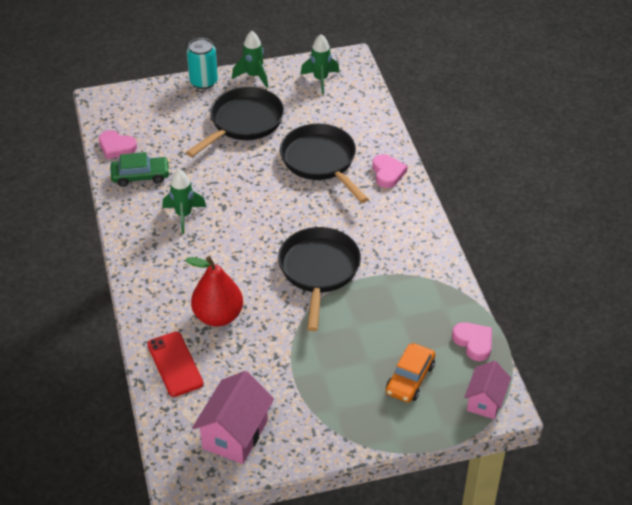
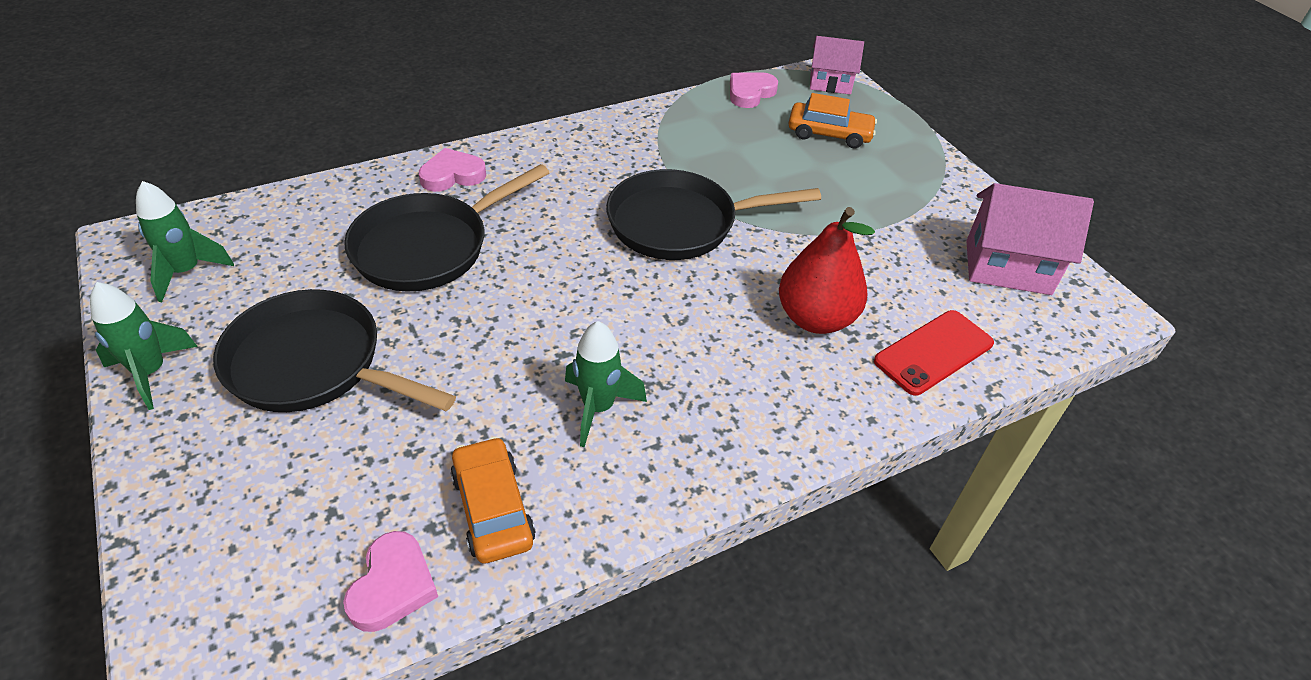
camera: 105 degrees left, 0 degrees up
green car [110,152,170,187] -> orange car [450,437,535,563]
turquoise can [187,38,218,89] -> none

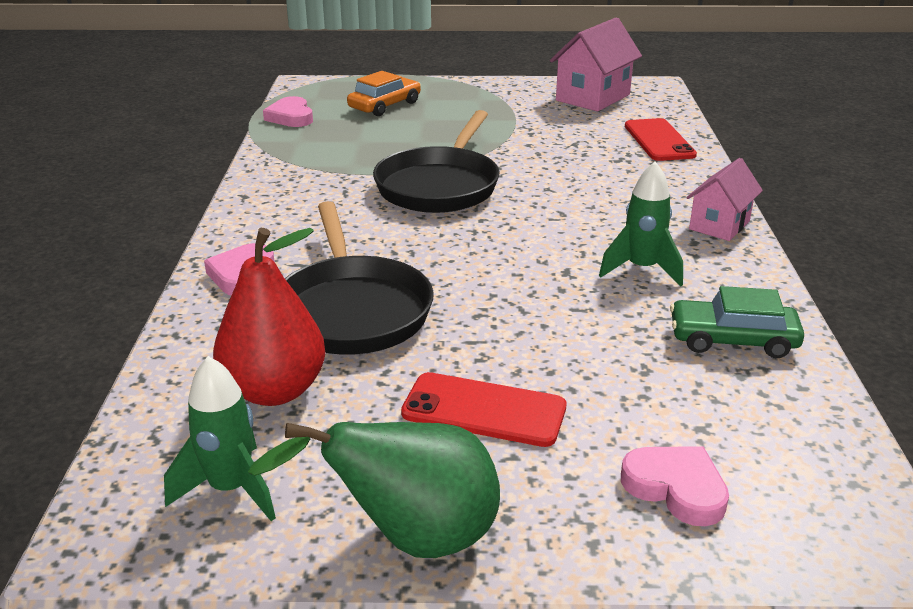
camera: 60 degrees left, 15 degrees down
green rocket [90,282,198,410] -> green pear [248,422,500,558]
black pan [213,289,456,412] -> red phone [401,372,566,447]
pink heart [343,531,438,632] -> pink heart moved to [621,446,729,526]
orange car [450,437,535,563] -> green car [670,286,804,358]
red pear [779,207,875,334] -> red pear moved to [213,228,326,406]
pink house [810,36,864,94] -> pink house moved to [686,158,763,241]

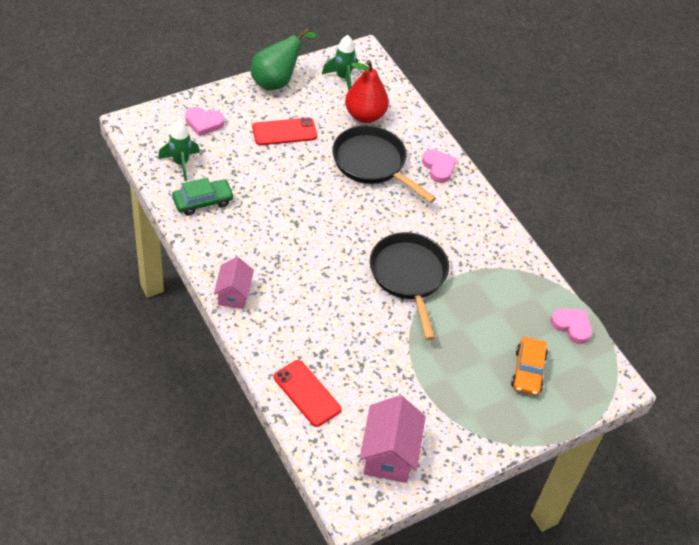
camera: 145 degrees right, 20 degrees up
green rocket [599,162,683,287] -> green rocket moved to [158,121,200,181]

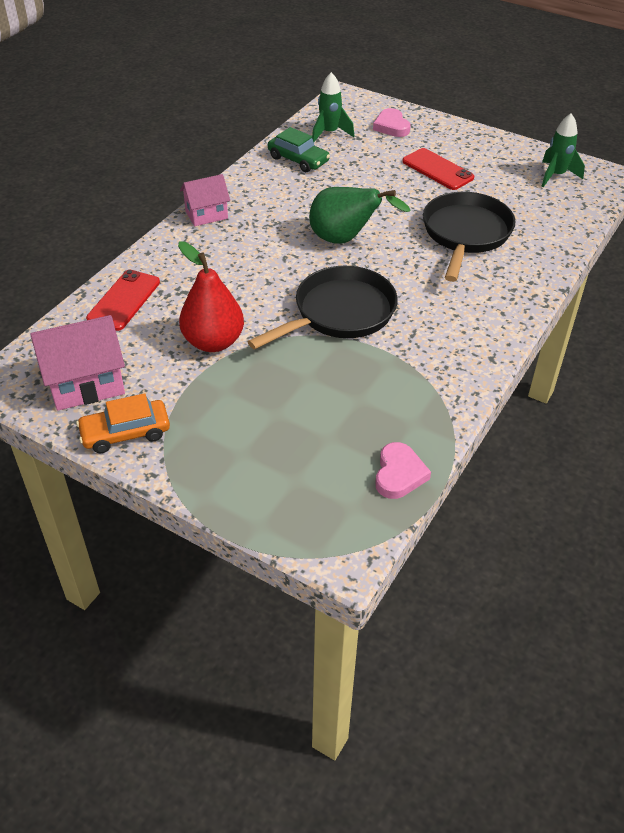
camera: 65 degrees right, 5 degrees down
green pear [251,28,317,90] -> green pear moved to [309,187,411,244]
red pear [345,60,389,123] -> red pear moved to [178,241,244,352]
pink heart [422,149,457,183] -> none
orange car [511,337,548,396] -> orange car moved to [76,393,170,453]

